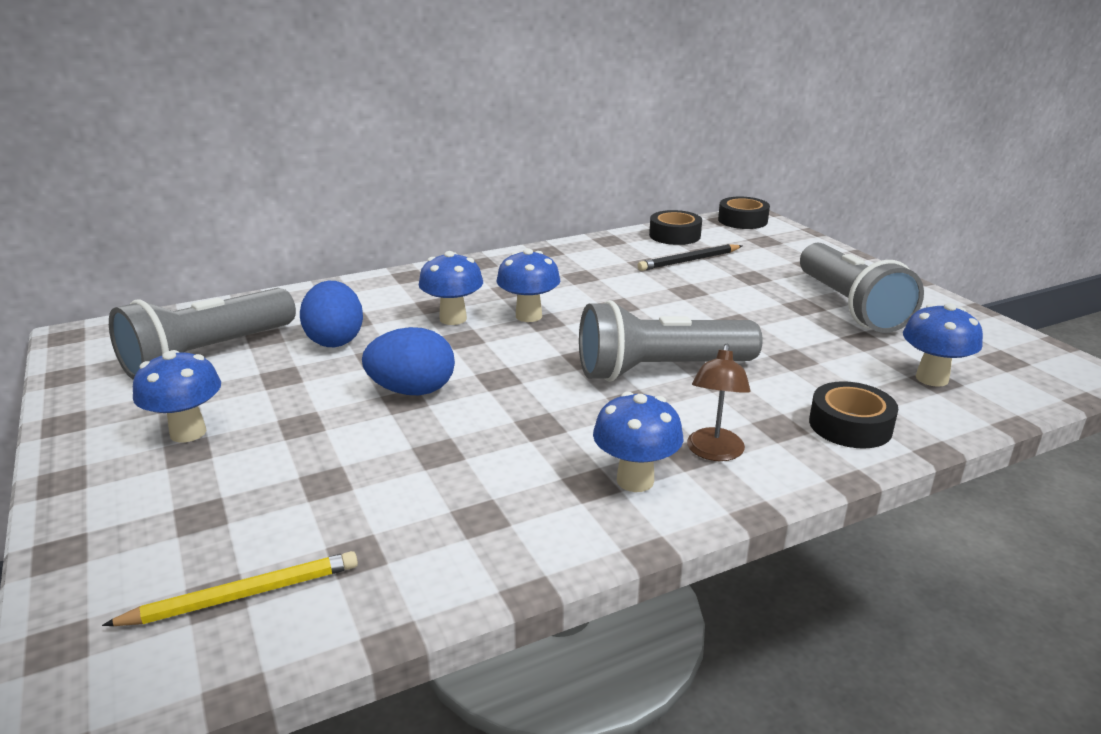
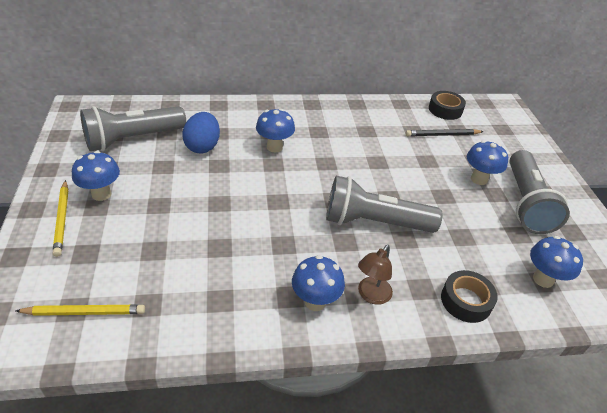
camera: 15 degrees right, 15 degrees up
blue egg [362,327,455,395] -> none
blue mushroom [497,248,560,322] -> blue mushroom moved to [467,140,508,185]
black tape [718,197,770,229] -> none
none -> yellow pencil [53,180,68,257]

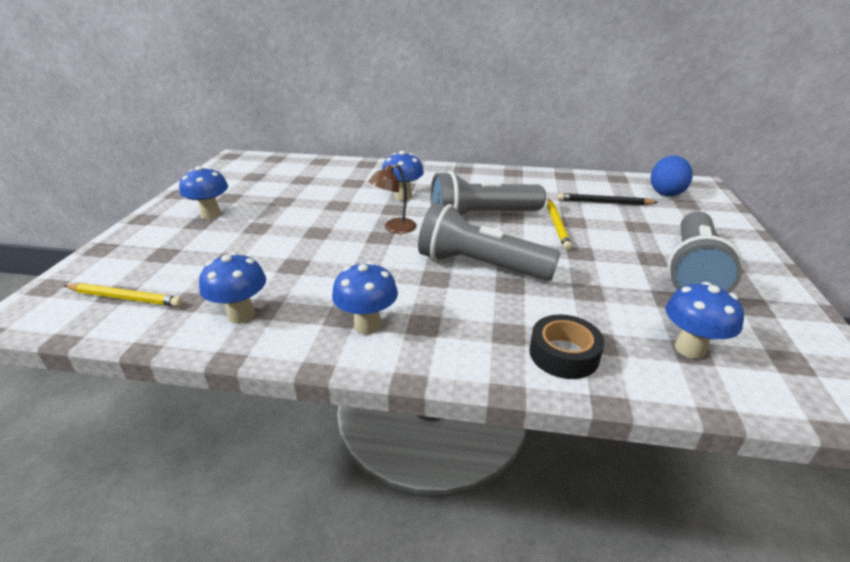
camera: 20 degrees right, 10 degrees down
yellow pencil [53,180,68,257] -> yellow pencil moved to [547,199,572,250]
grey flashlight [80,106,186,151] -> grey flashlight moved to [430,171,546,215]
blue egg [182,112,220,153] -> blue egg moved to [651,156,693,196]
brown lamp [358,245,393,305] -> brown lamp moved to [368,164,416,234]
black tape [429,91,466,120] -> none
blue mushroom [467,140,508,185] -> blue mushroom moved to [199,253,266,324]

